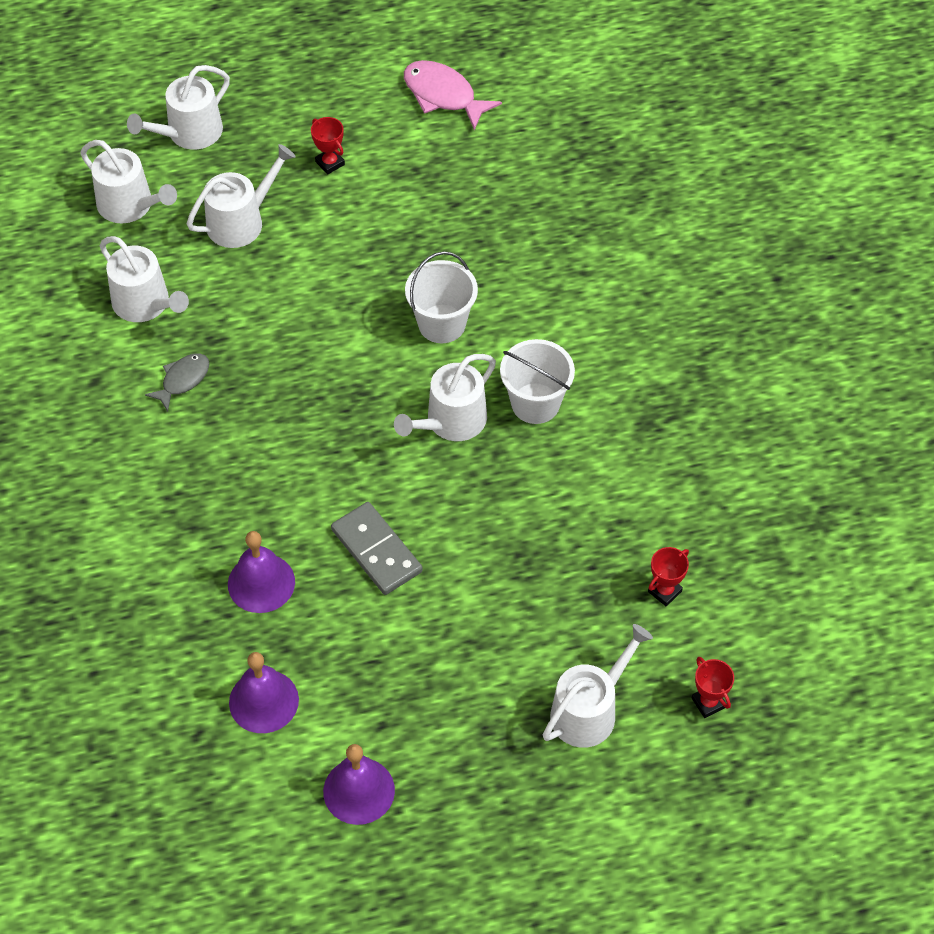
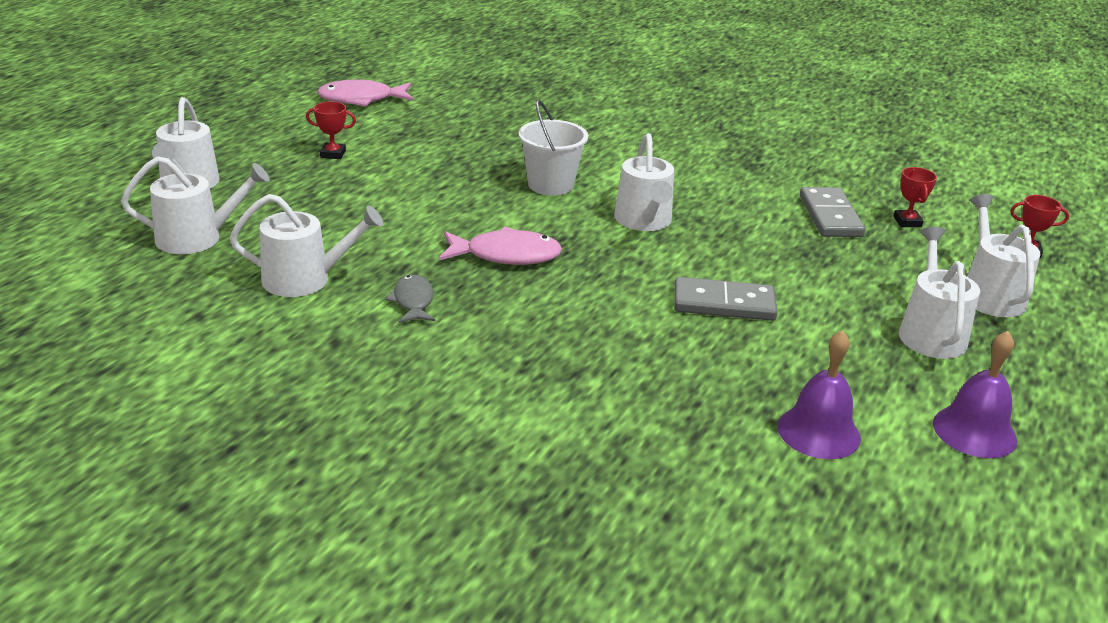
camera: 50 degrees left, 25 degrees down
white watering can [187,144,296,248] -> white watering can moved to [899,227,980,359]
purple bell [228,531,295,613] -> none
white bucket [500,339,575,424] -> none
none -> pink fish [439,227,562,265]
none -> grey domino [800,187,865,237]

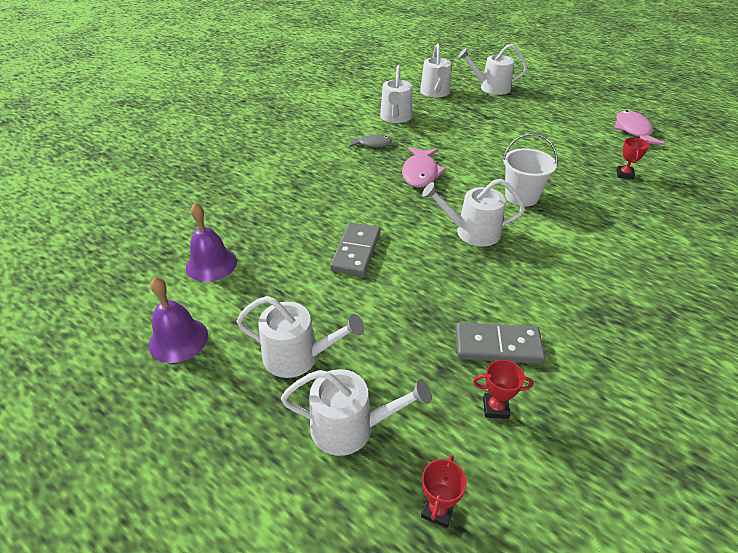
camera: 100 degrees right, 10 degrees up
red trophy [306,102,356,159] -> red trophy moved to [616,137,649,179]

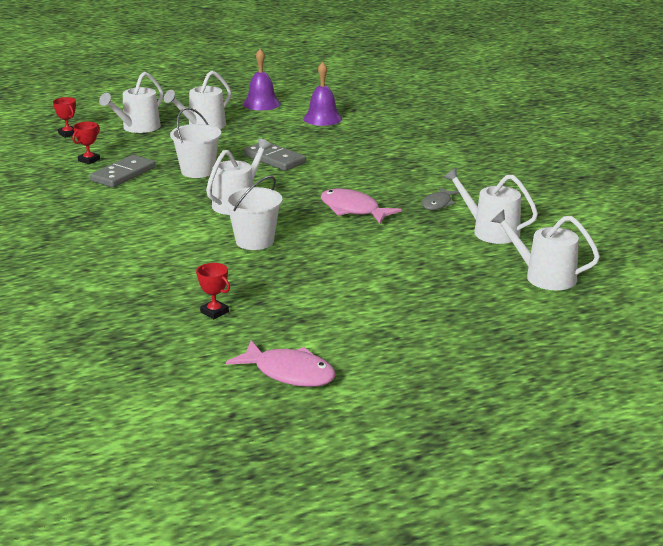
camera: 120 degrees right, 15 degrees down
white watering can [458,44,528,95] -> none
none -> white bucket [170,107,221,178]

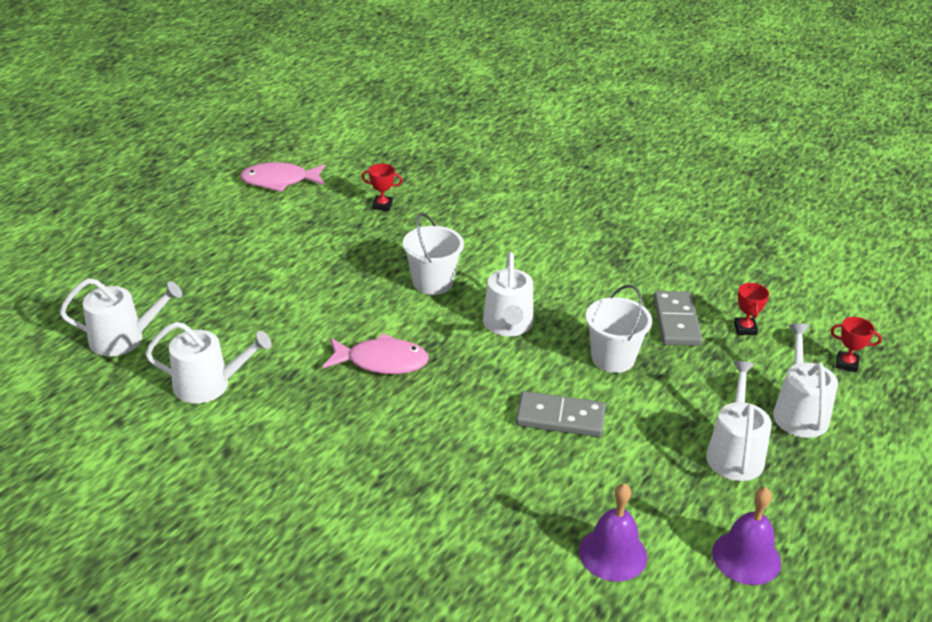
camera: 145 degrees right, 10 degrees up
grey fish [422,187,459,210] -> none

